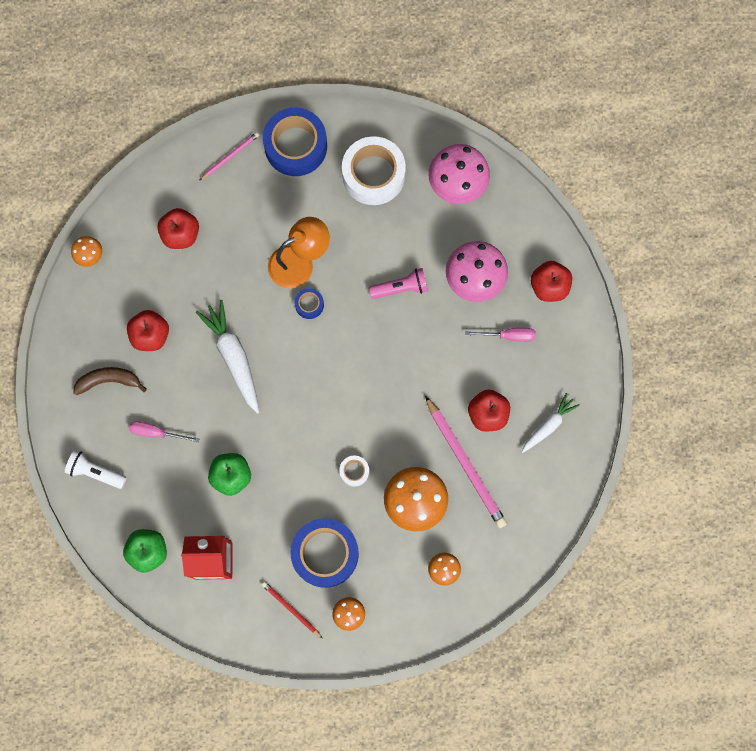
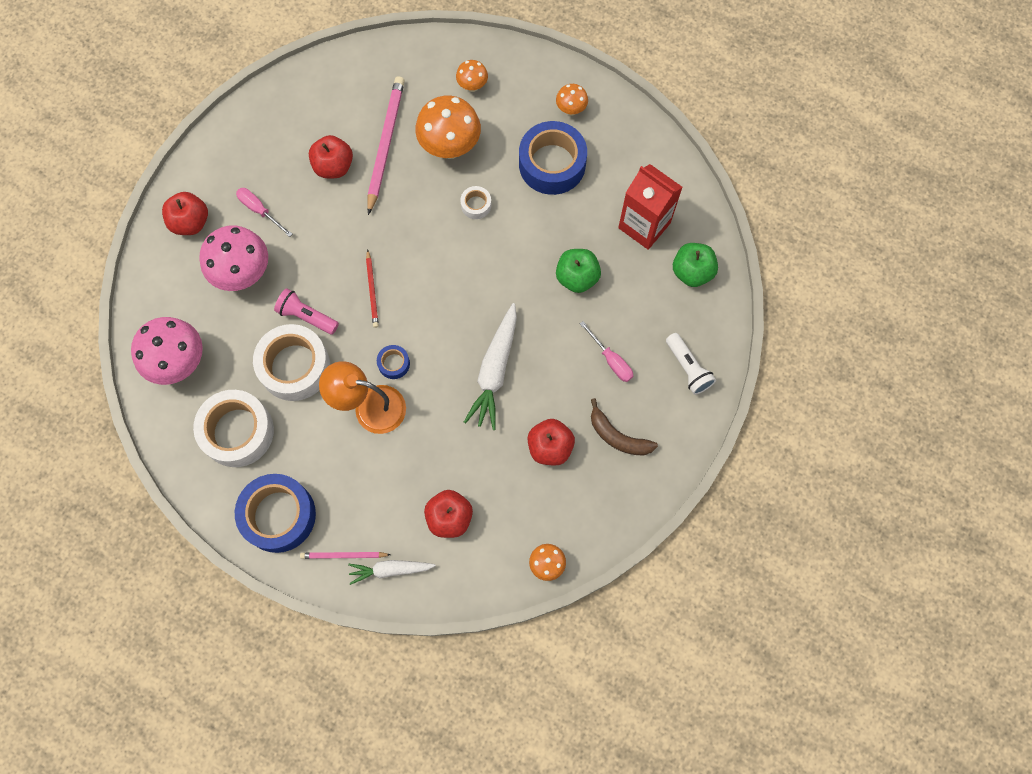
camera: 140 degrees left, 5 degrees down
red pencil [262,581,323,639] -> red pencil moved to [366,249,379,328]
white carrot [522,393,580,453] -> white carrot moved to [348,560,436,585]
none -> white tape [253,324,330,401]

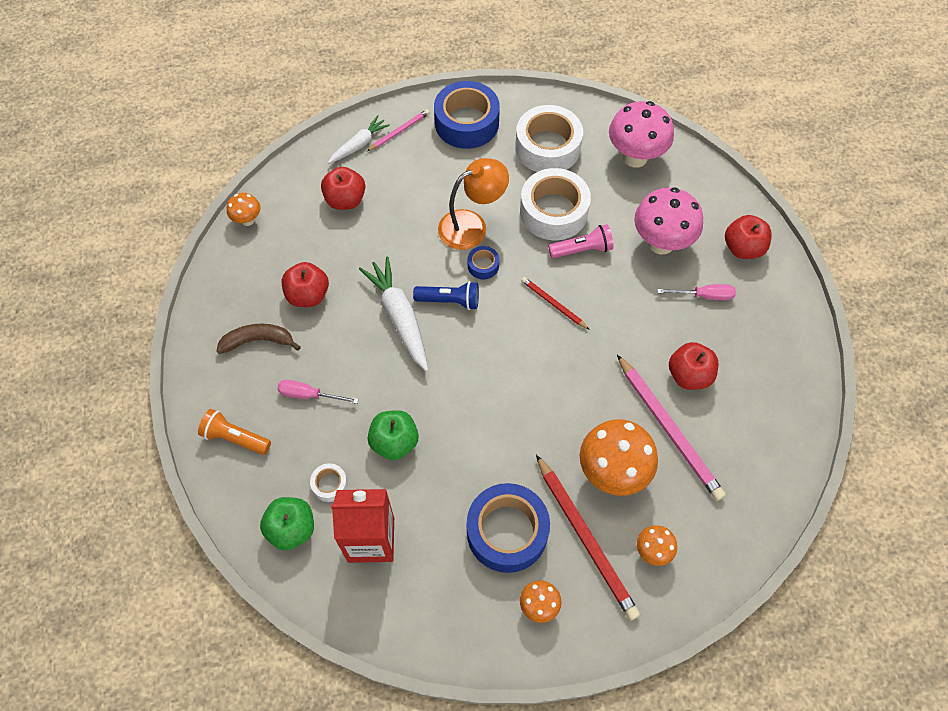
camera: 140 degrees right, 10 degrees down
white tape [460,186,491,219] -> white tape moved to [310,463,348,502]
white flashlight [666,333,716,395] -> orange flashlight [198,409,271,455]
none -> blue flashlight [413,281,479,310]
none -> red pencil [536,454,640,620]

